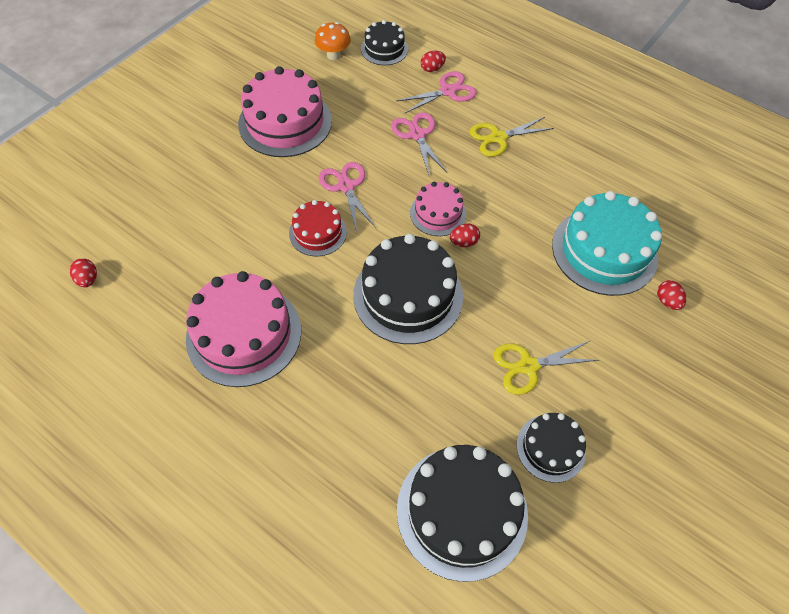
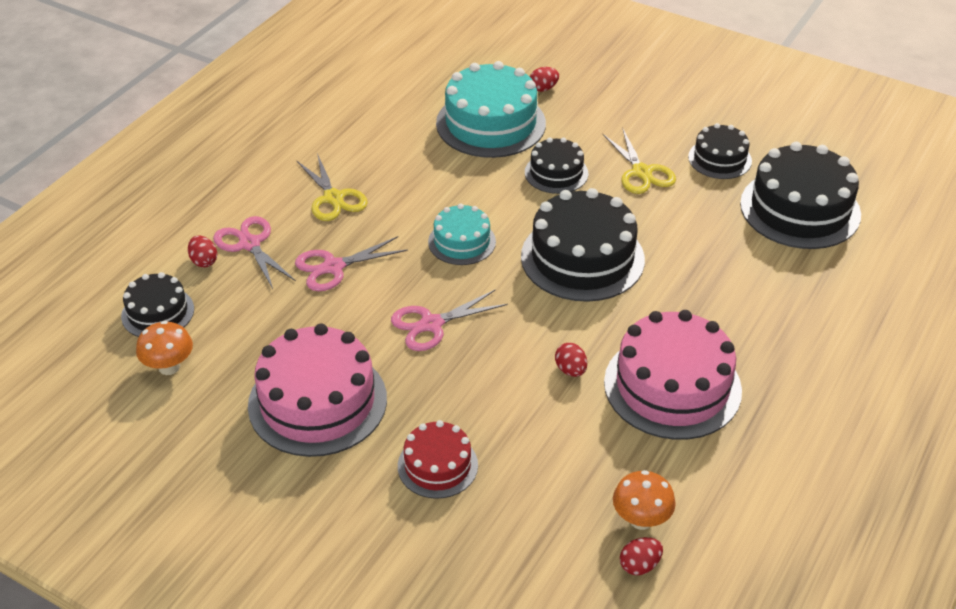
camera: 95 degrees left, 15 degrees down
red cake [289,200,347,257] -> red cake moved to [398,420,478,499]
pink cake [410,182,466,236] -> turquoise cake [428,203,496,265]
red egg [450,223,480,247] -> red egg moved to [555,343,587,377]
none -> black cake [525,137,588,194]
none -> orange mushroom [613,470,676,530]

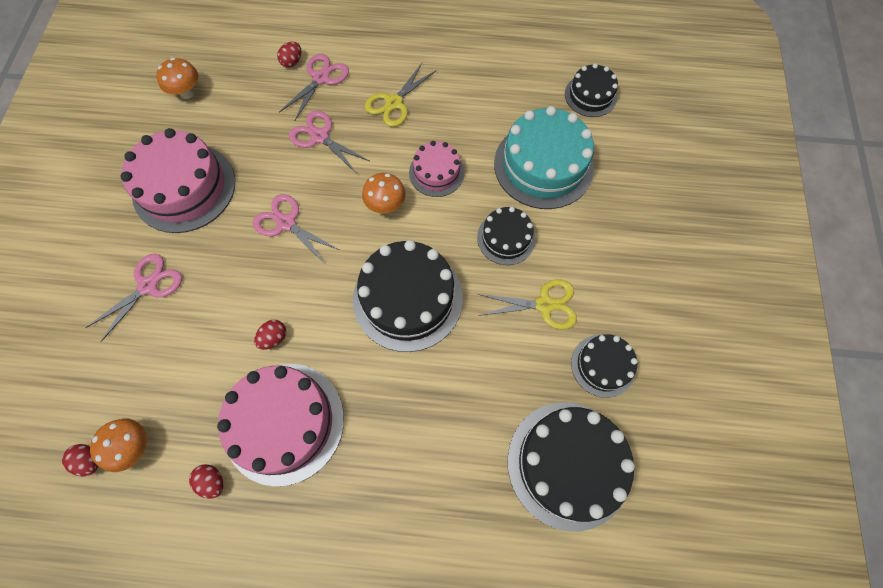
camera: 65 degrees right, 25 degrees up
black cake [121,272,194,337] -> black cake moved to [565,63,618,117]
red cake [398,420,478,499] -> pink scissors [86,254,182,342]
turquoise cake [428,203,496,265] -> orange mushroom [362,173,406,214]
red egg [530,67,559,92] -> red egg moved to [189,464,223,499]
yellow scissors [602,129,676,194] -> yellow scissors turned 135 degrees counterclockwise [478,279,577,329]
none -> pink cake [409,141,465,197]

